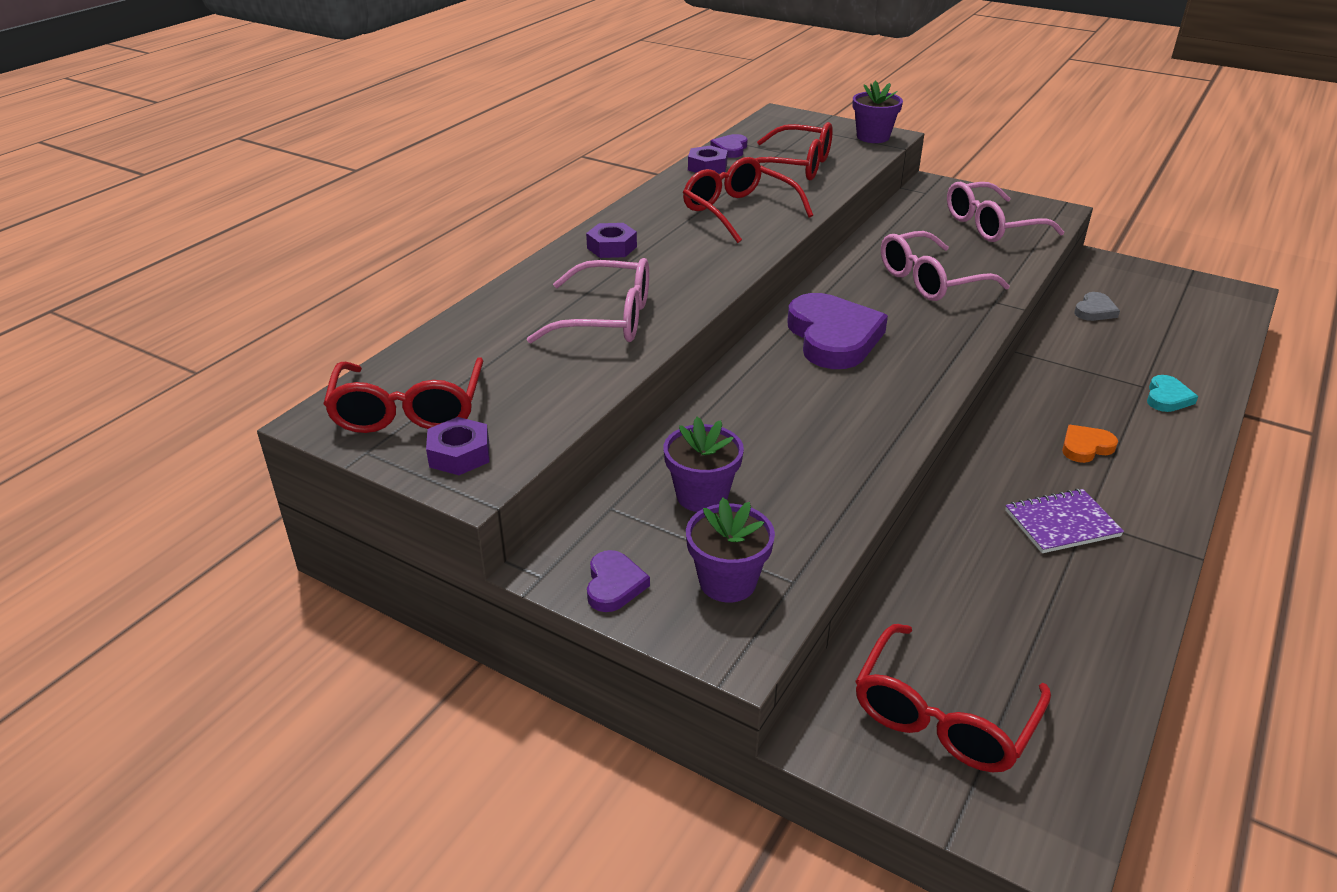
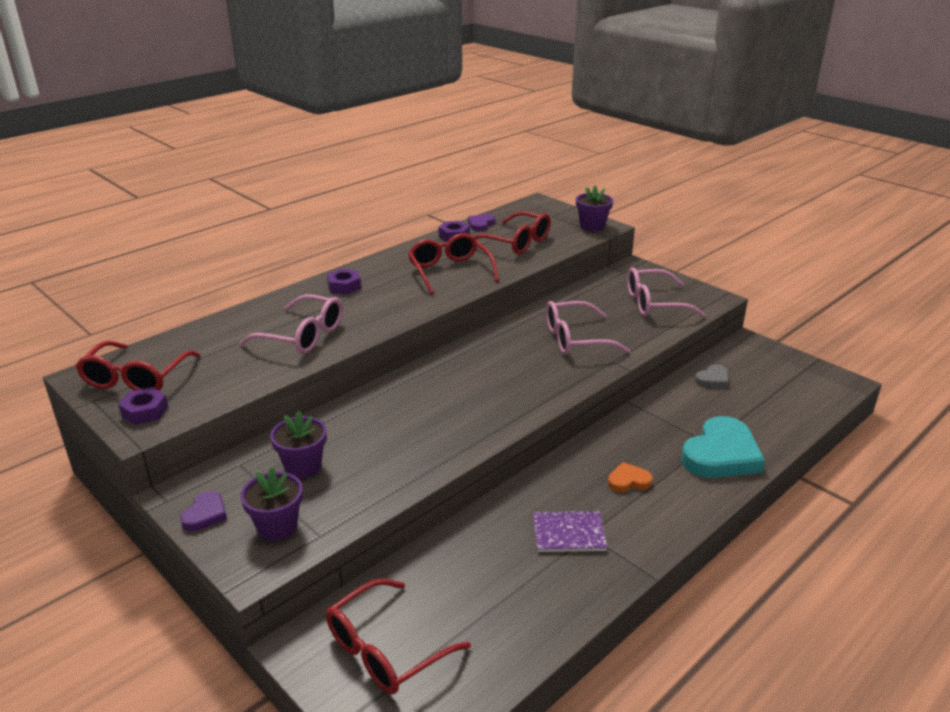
camera: 15 degrees right, 5 degrees down
purple heart [787,293,888,369] -> none
turquoise heart [1147,375,1198,412] -> turquoise heart [681,416,765,478], size x2.10

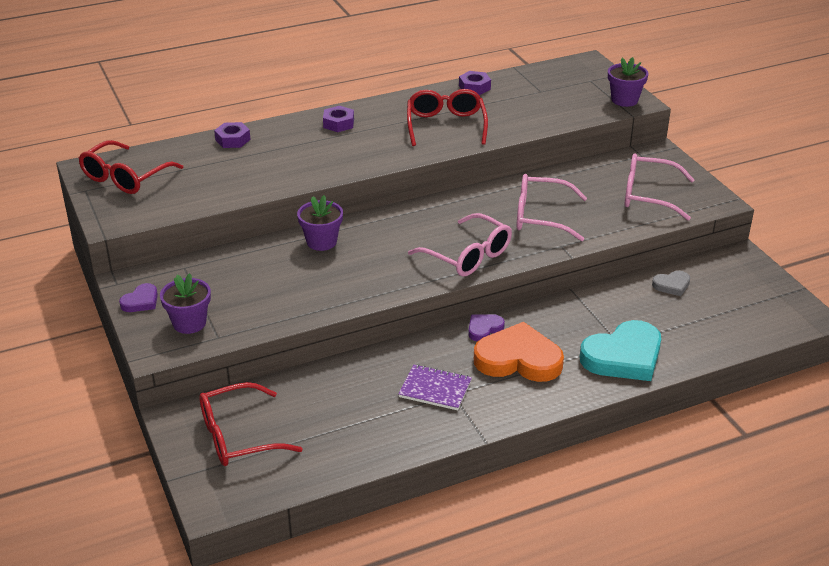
camera: 20 degrees right, 5 degrees up
purple nut [118,387,169,425] -> purple nut moved to [214,122,251,148]
pink glasses [240,294,343,354] -> pink glasses moved to [408,213,512,277]
purple flower pot [270,411,327,478] -> purple flower pot moved to [297,195,343,251]
purple heart [468,214,495,231] -> purple heart moved to [468,314,505,341]
red glasses [474,211,551,254] -> none
orange heart [608,462,653,492] -> orange heart [474,322,564,382], size x2.10

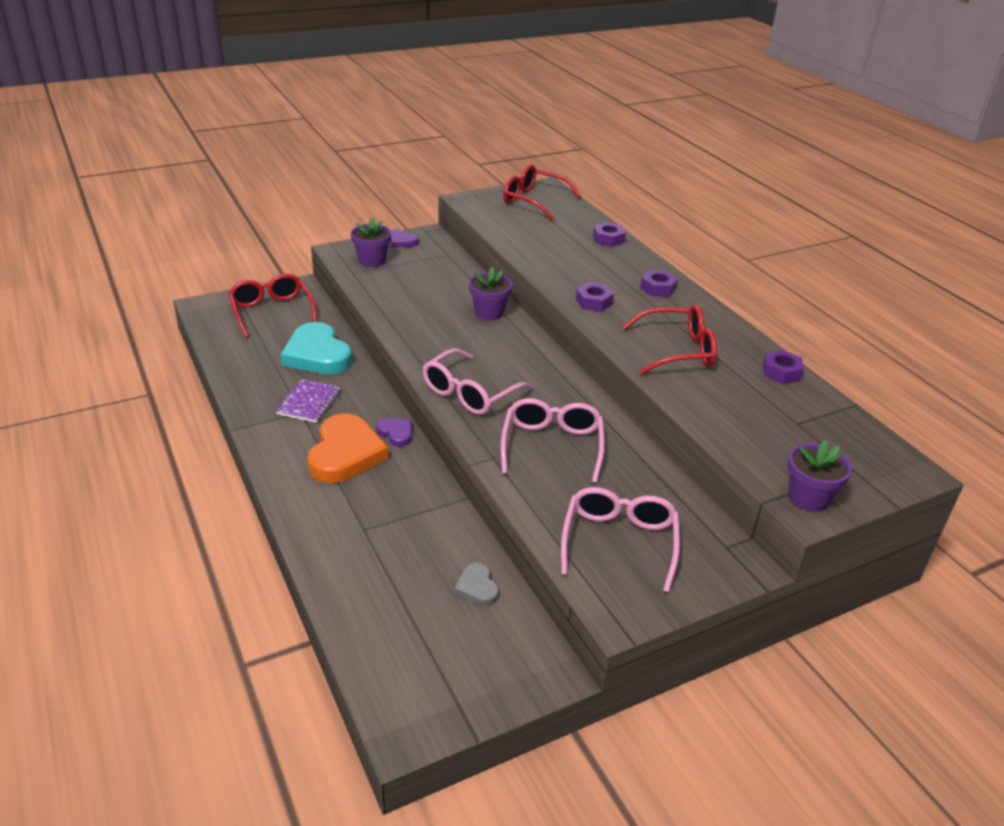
camera: 85 degrees right, 0 degrees up
turquoise heart [580,320,661,381] -> turquoise heart moved to [280,322,352,374]
none -> purple nut [576,283,614,311]

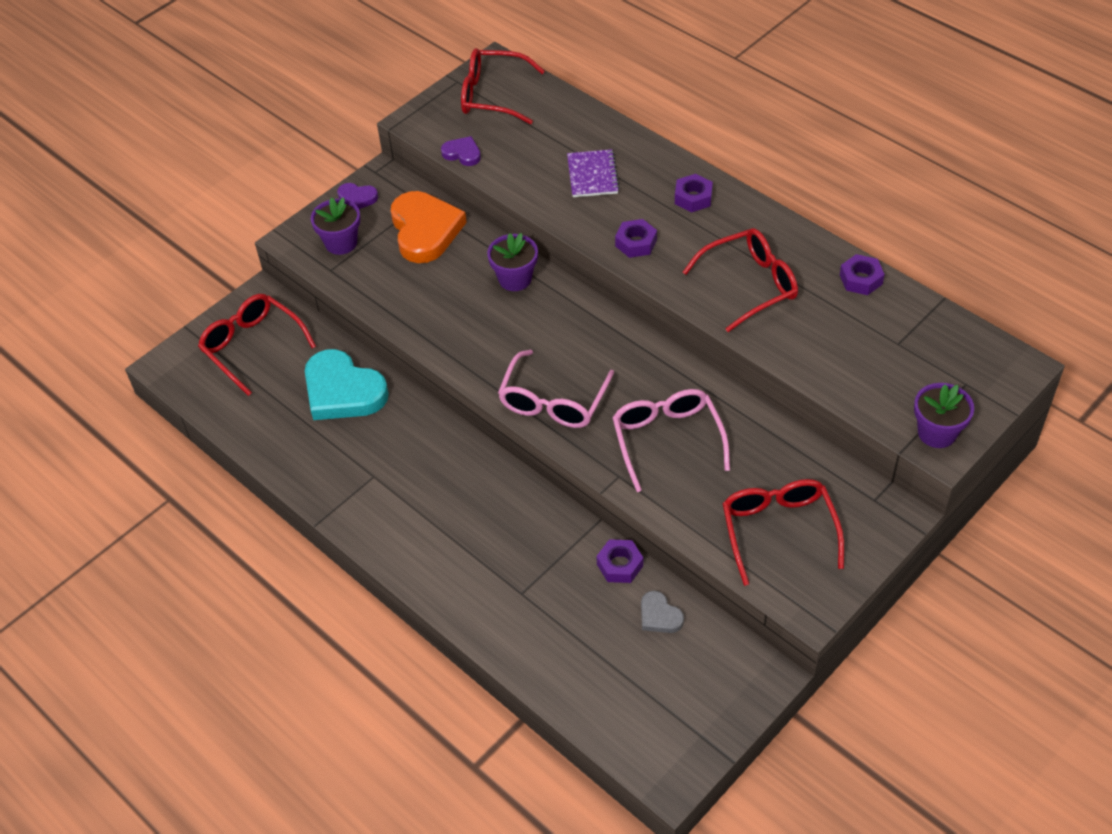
camera: 15 degrees left, 15 degrees up
purple notebook [276,379,341,423] -> purple notebook moved to [567,149,620,197]
orange heart [308,414,389,483] -> orange heart moved to [391,191,467,263]
purple heart [376,418,412,447] -> purple heart moved to [441,136,481,166]
pink glasses [561,487,680,592] -> red glasses [723,479,844,586]
purple nut [593,222,626,247] -> purple nut moved to [596,539,643,583]

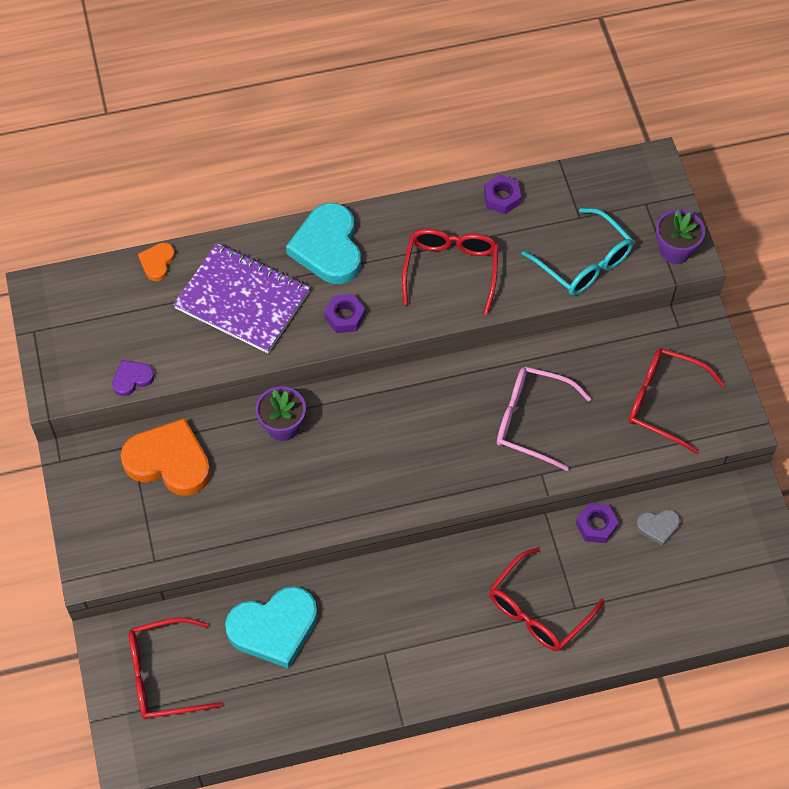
camera: 60 degrees left, 10 degrees up
purple flower pot [311,197,360,255] -> none
purple heart [337,183,378,209] -> none
red glasses [461,48,545,124] -> red glasses moved to [489,547,604,651]
pink glasses [498,350,614,428] -> none
purple notebook [567,149,620,197] -> purple notebook [173,243,310,353], size x1.81
purple nut [675,174,713,212] -> turquoise heart [286,203,361,284]
none -> orange heart [138,243,175,281]
none -> turquoise glasses [522,208,634,295]

